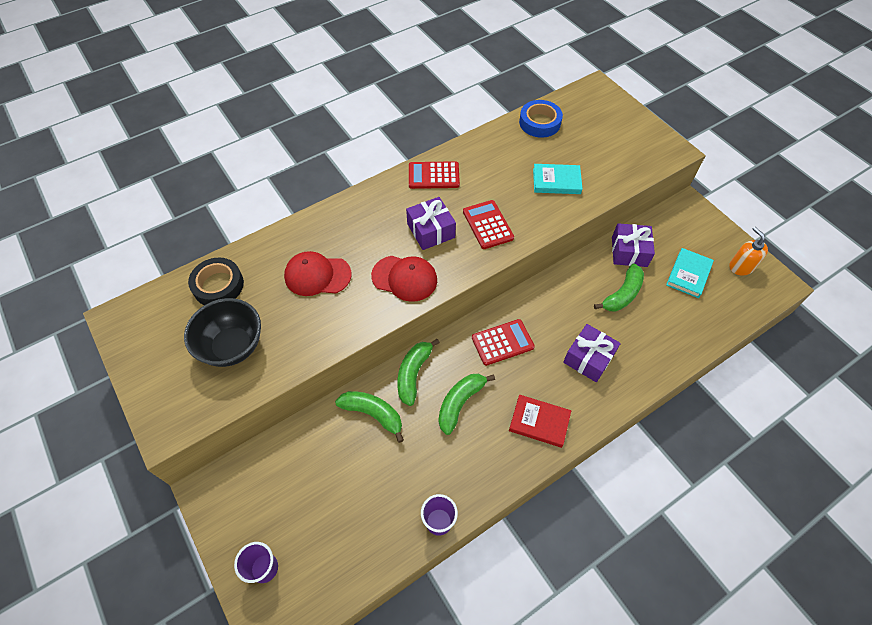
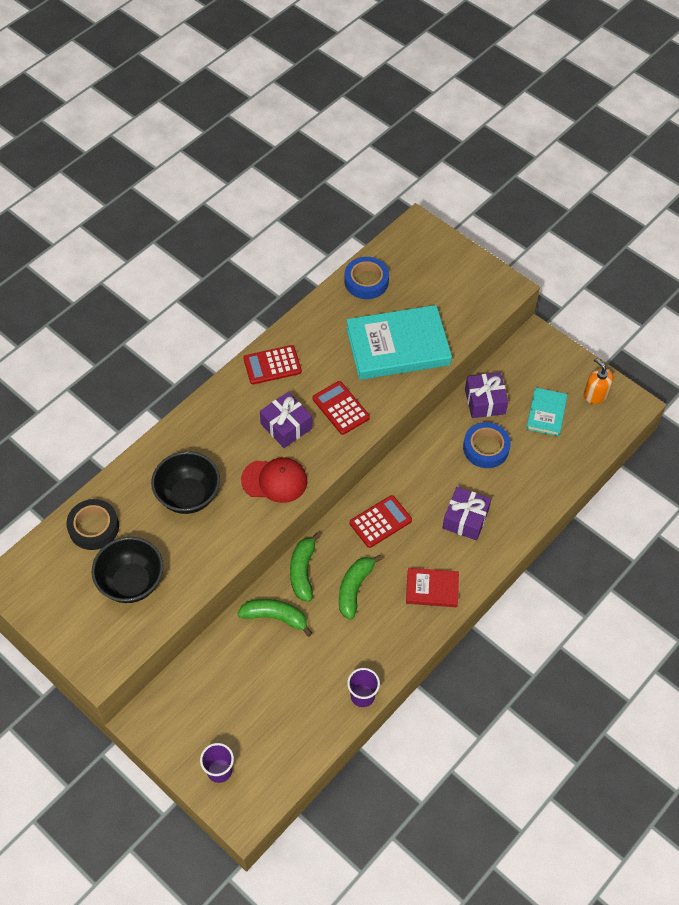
camera: 15 degrees left, 0 degrees up
red cap [284,251,352,296] -> black bowl [151,451,220,514]
turquoise book [533,164,583,194] -> turquoise book [346,305,452,380], size x1.95
green banana [594,263,644,311] -> blue tape [463,422,511,468]

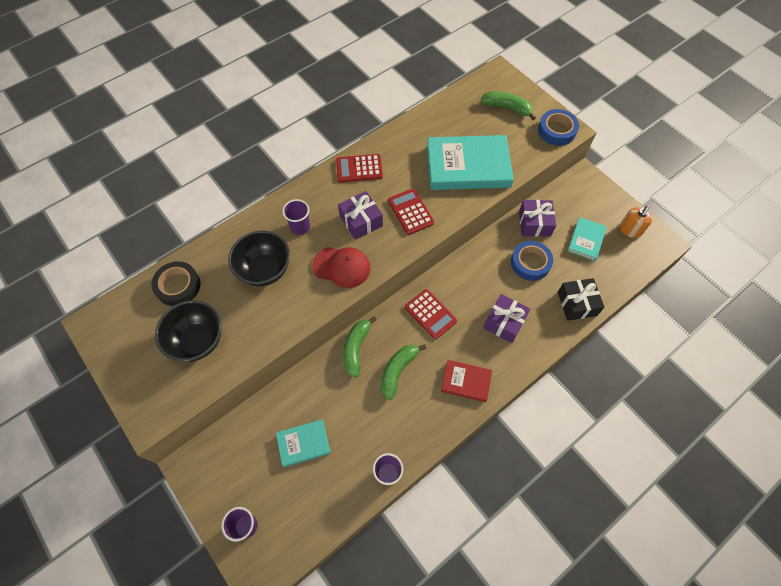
camera: 10 degrees right, 5 degrees up
green banana [237,599,312,637] -> green banana moved to [481,91,536,120]
blue tape [344,257,389,299] -> blue tape moved to [538,109,579,146]
red calculator [350,495,412,548] -> red calculator turned 75 degrees clockwise [405,289,457,340]
orange soap dispenser [584,358,614,404] -> orange soap dispenser turned 120 degrees counterclockwise [620,206,653,238]
none -> turquoise book [276,420,331,467]
none -> purple cup [282,199,310,235]
none -> black gift [558,278,605,321]

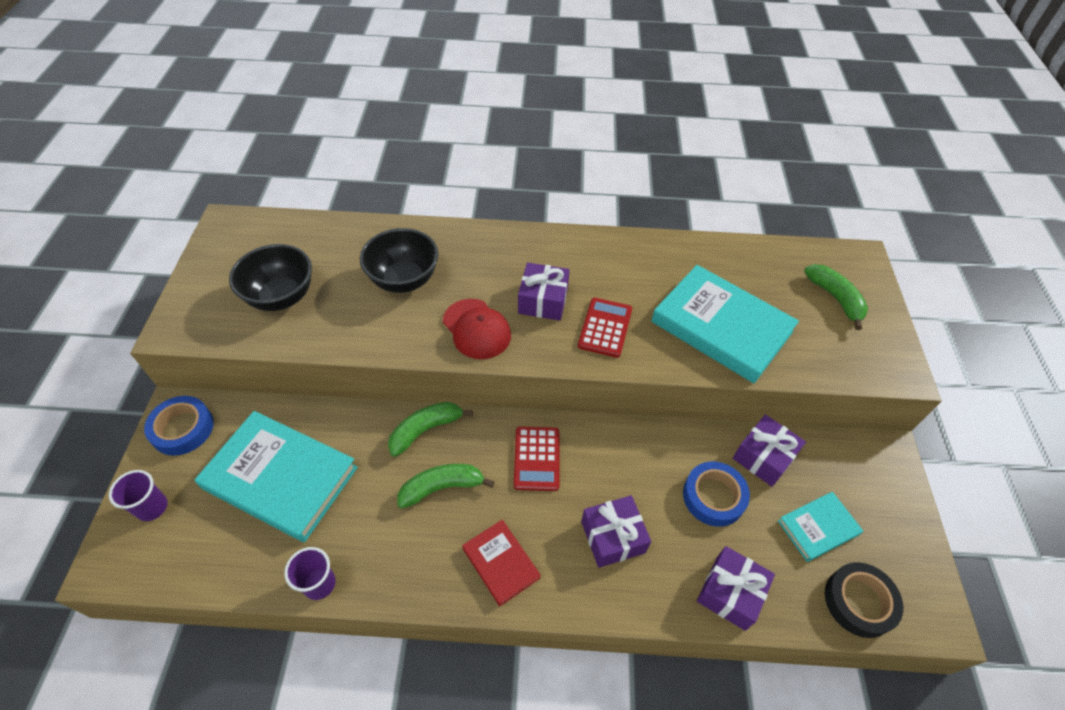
camera: 40 degrees right, 10 degrees down
black tape [151,261,201,306] -> black tape moved to [825,562,903,638]
turquoise book [276,420,331,467] -> turquoise book [195,411,358,542], size x1.95
purple cup [282,199,310,235] -> none
red calculator [336,154,383,182] -> none
blue tape [538,109,579,146] -> blue tape moved to [144,396,214,456]
black gift [558,278,605,321] -> purple gift [697,546,775,631]
orange soap dispenser [620,206,653,238] -> none

